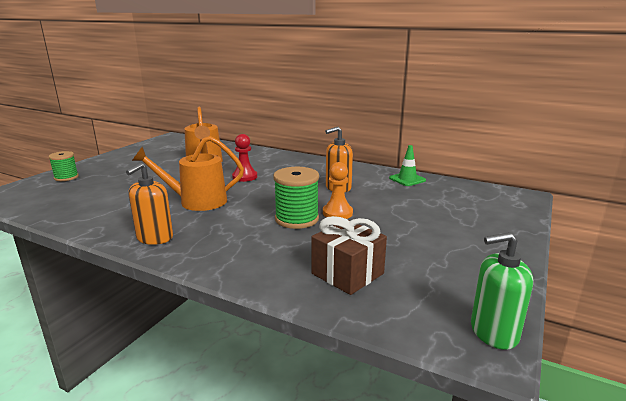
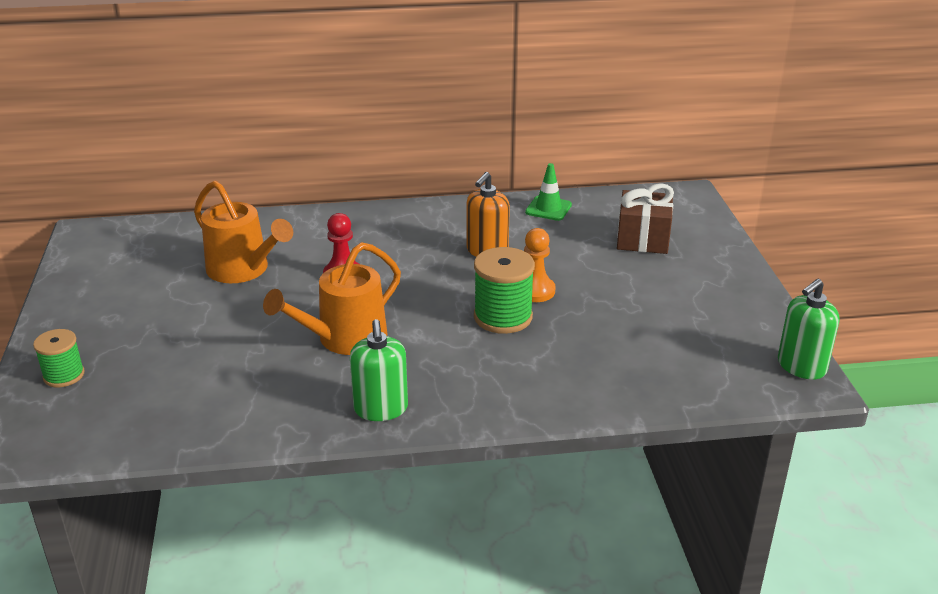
camera: 35 degrees left, 10 degrees up
orange soap dispenser [126,162,173,245] -> green soap dispenser [350,319,408,421]
brown gift [311,216,387,295] -> brown gift moved to [617,183,674,254]

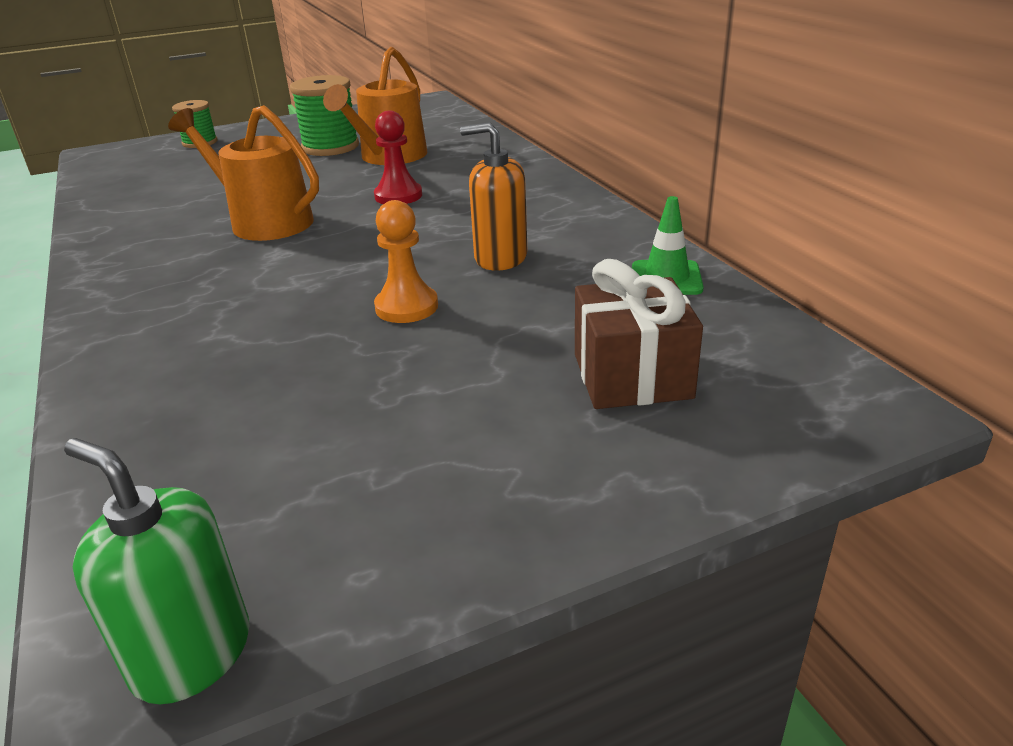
camera: 75 degrees right, 0 degrees up
green soap dispenser [350,319,408,421] -> none
green spool [474,247,535,334] -> green spool moved to [290,75,359,156]

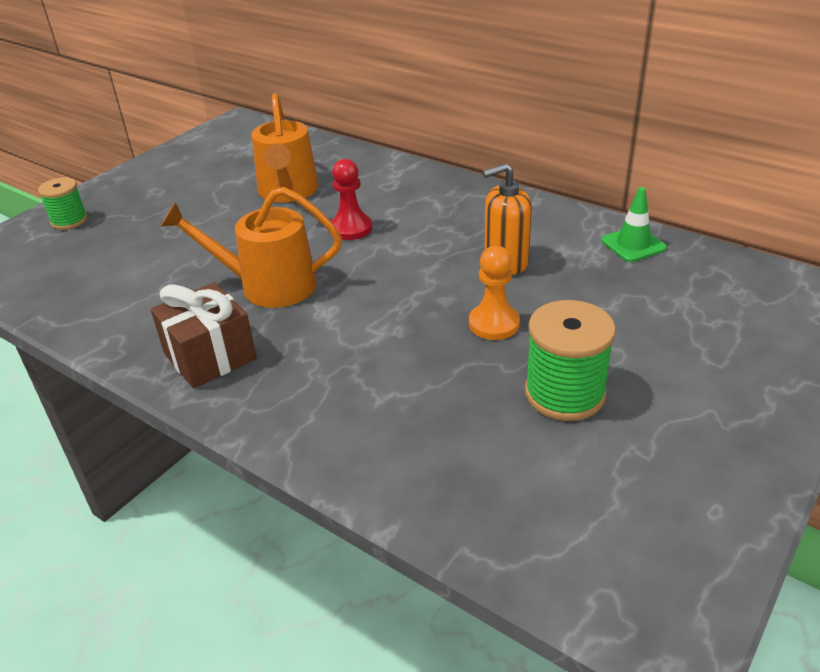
camera: 30 degrees left, 5 degrees up
green soap dispenser [64,438,250,704] -> none
green spool [290,75,359,156] -> green spool moved to [525,300,616,421]
brown gift [575,259,703,409] -> brown gift moved to [151,282,257,388]

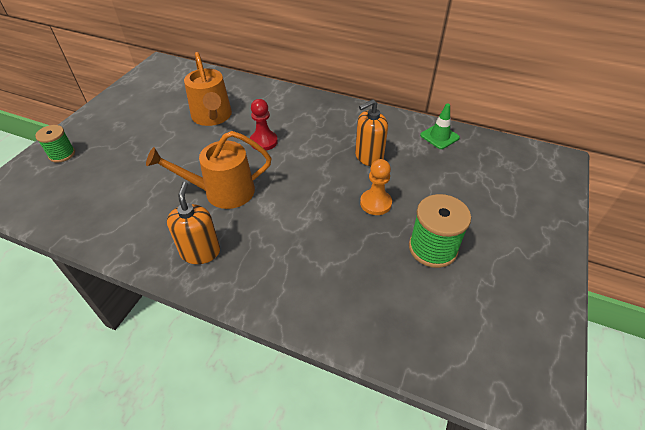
camera: 15 degrees left, 10 degrees up
brown gift [151,282,257,388] -> orange soap dispenser [167,182,220,264]

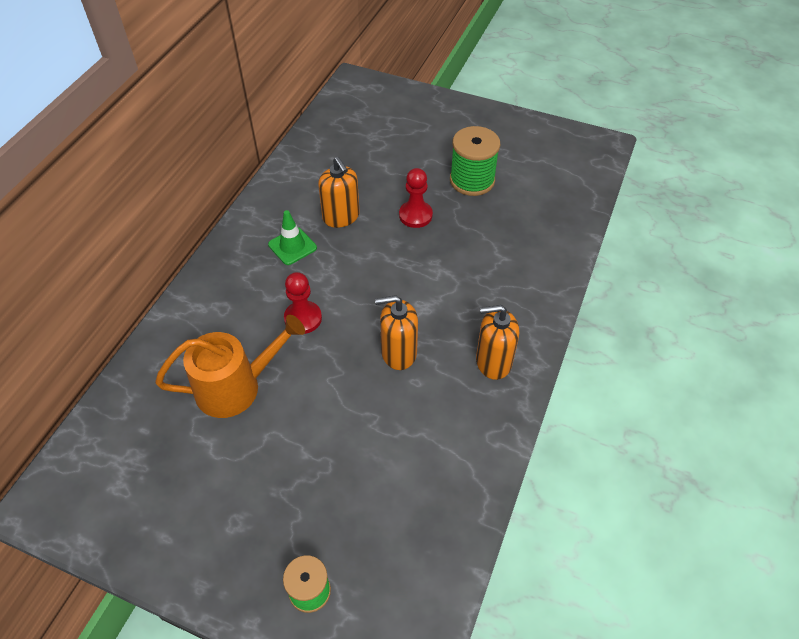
camera: 90 degrees left, 5 degrees up
orange watering can [146,131,271,209] -> orange soap dispenser [375,295,418,370]
orange pawn [360,159,392,215] -> red pawn [399,168,433,228]
green traffic cone [420,103,460,149] -> green traffic cone moved to [268,210,317,265]

